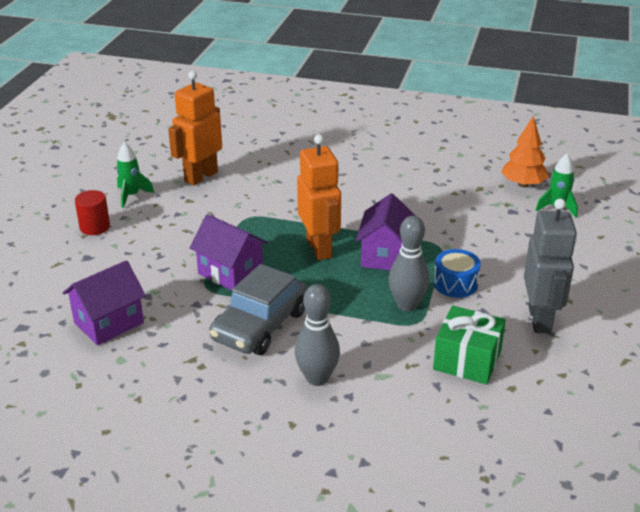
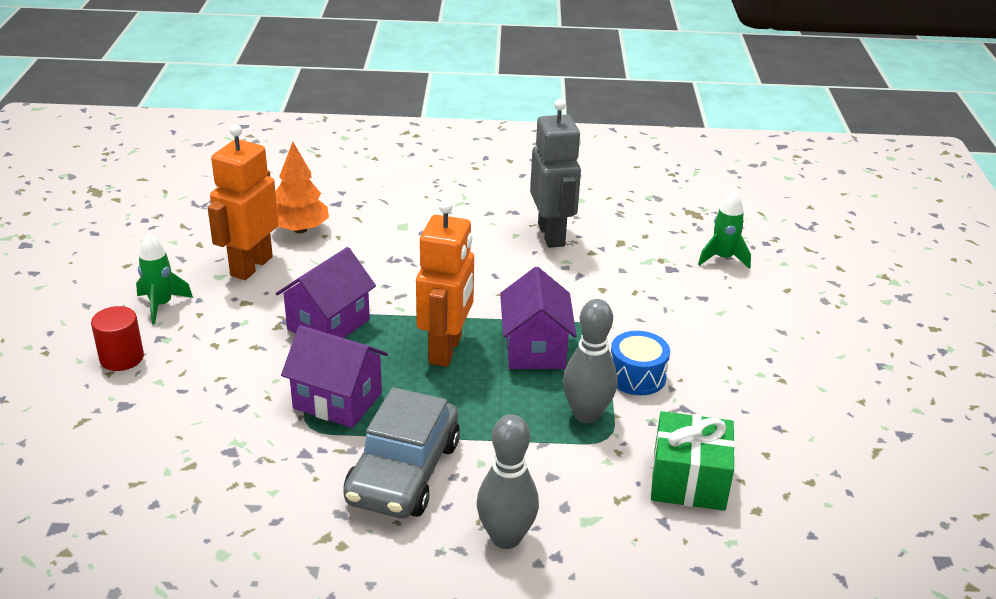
camera: 15 degrees left, 0 degrees up
purple house [63,260,146,345] -> purple house moved to [276,247,376,338]
orange robot [297,134,341,260] -> orange robot turned 45 degrees clockwise [416,200,474,367]
orange tree [501,116,549,187] -> orange tree moved to [275,142,329,233]
grey robot [524,199,577,333] -> grey robot moved to [530,99,581,248]

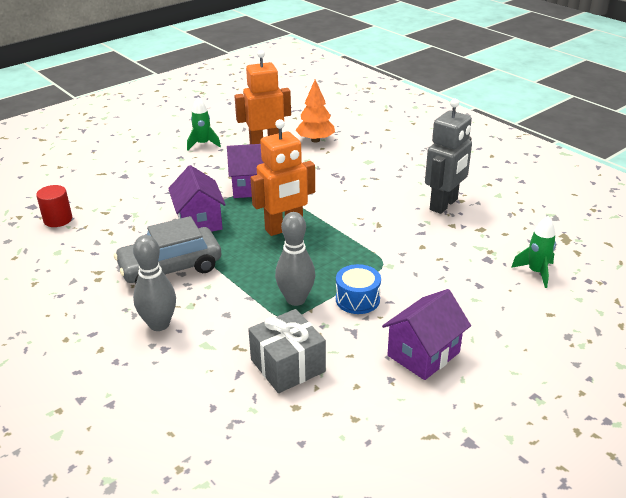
camera: 50 degrees right, 0 degrees up
red cylinder [91,306,144,371] -> red cylinder moved to [36,185,72,227]
purple house [500,267,577,369] -> purple house moved to [382,289,471,380]
green gift [651,411,735,511] -> grey gift [248,309,326,393]

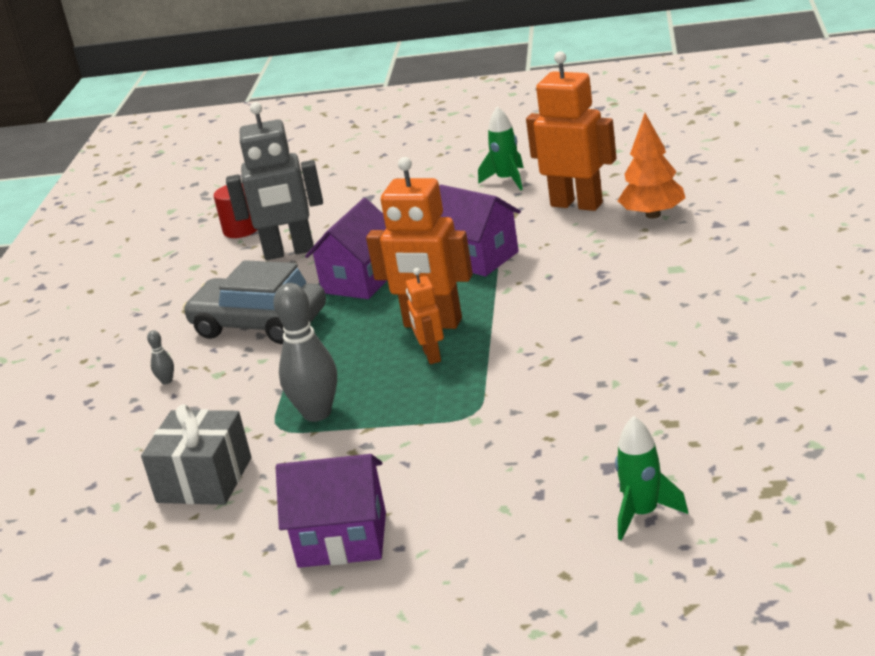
camera: 50 degrees right, 5 degrees down
grey bowling pin [133,235,176,331] -> grey bowling pin [147,330,174,384], size x0.42
blue drum [336,264,381,314] -> none
grey robot [425,99,472,214] -> grey robot moved to [226,102,323,260]
none -> orange robot [406,268,444,364]

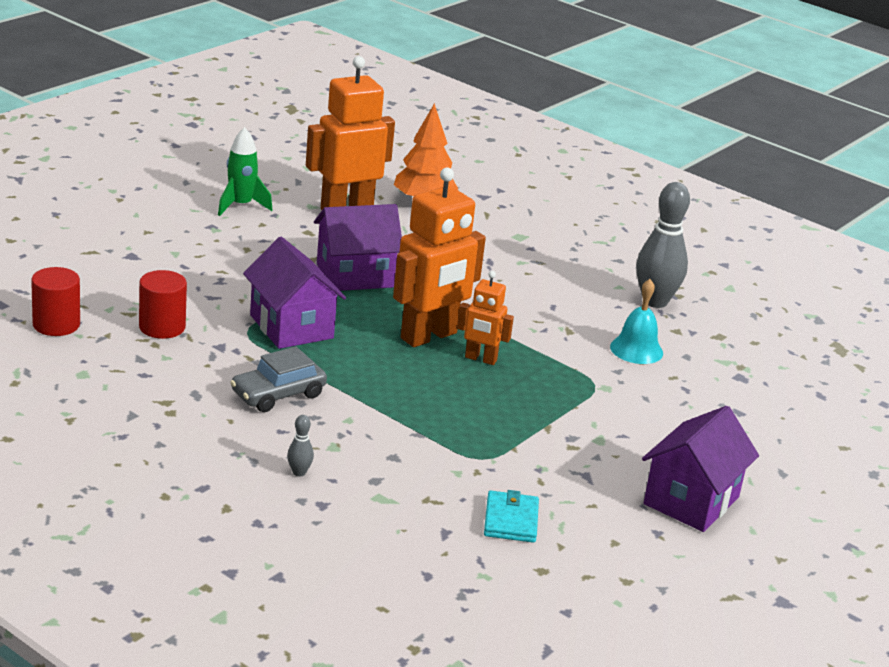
camera: 65 degrees left, 0 degrees up
grey gift [141,404,251,505] -> turquoise wallet [484,490,539,543]
grey car [183,260,326,344] -> grey car [230,346,327,412], size x0.59
grey robot [226,102,323,260] -> red cylinder [139,270,187,339]
grey bowling pin [274,283,337,422] -> grey bowling pin moved to [636,182,690,308]
green rocket [615,416,688,541] -> none
none -> turquoise bell [610,279,663,364]

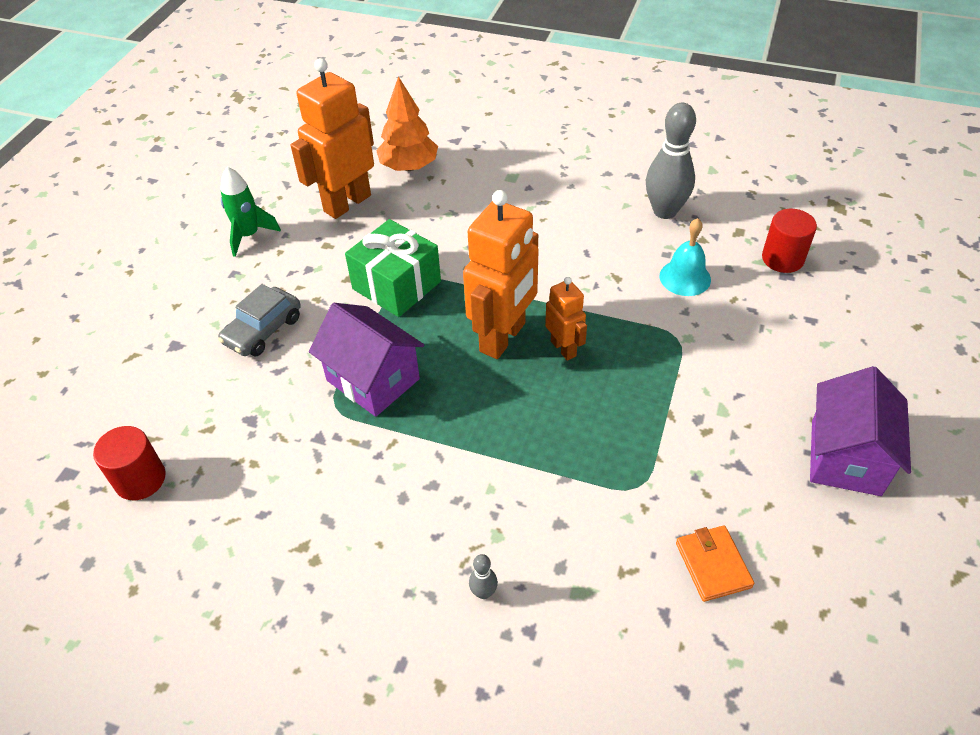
camera: 15 degrees left, 20 degrees up
red cylinder [139,270,187,339] -> red cylinder moved to [762,209,817,273]
grey car [230,346,327,412] -> grey car moved to [218,284,301,356]
purple house [314,204,402,291] -> green gift [345,219,441,317]
orange robot [457,271,514,365] -> orange robot turned 120 degrees counterclockwise [545,277,587,360]
turquoise wallet [484,490,539,543] -> orange wallet [676,525,754,602]

